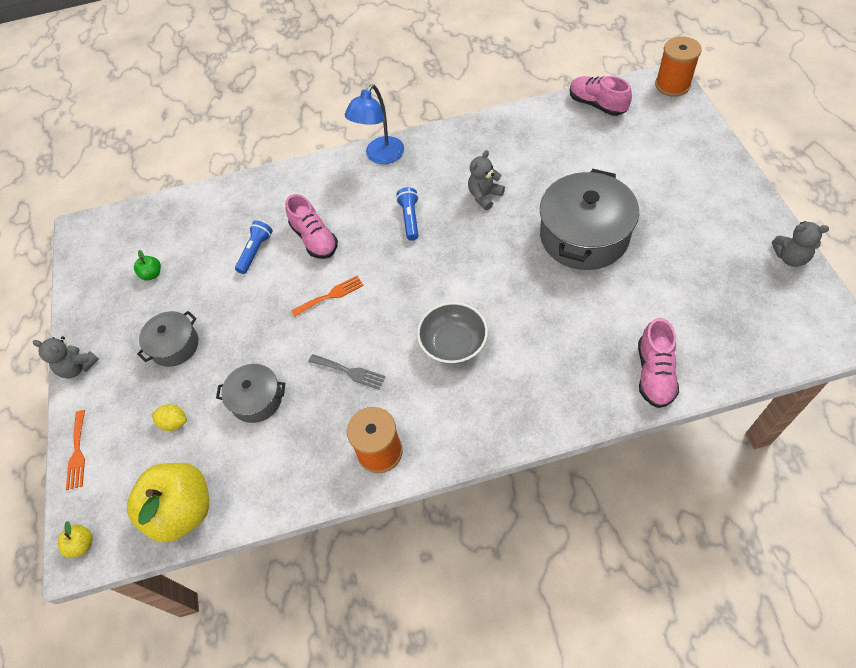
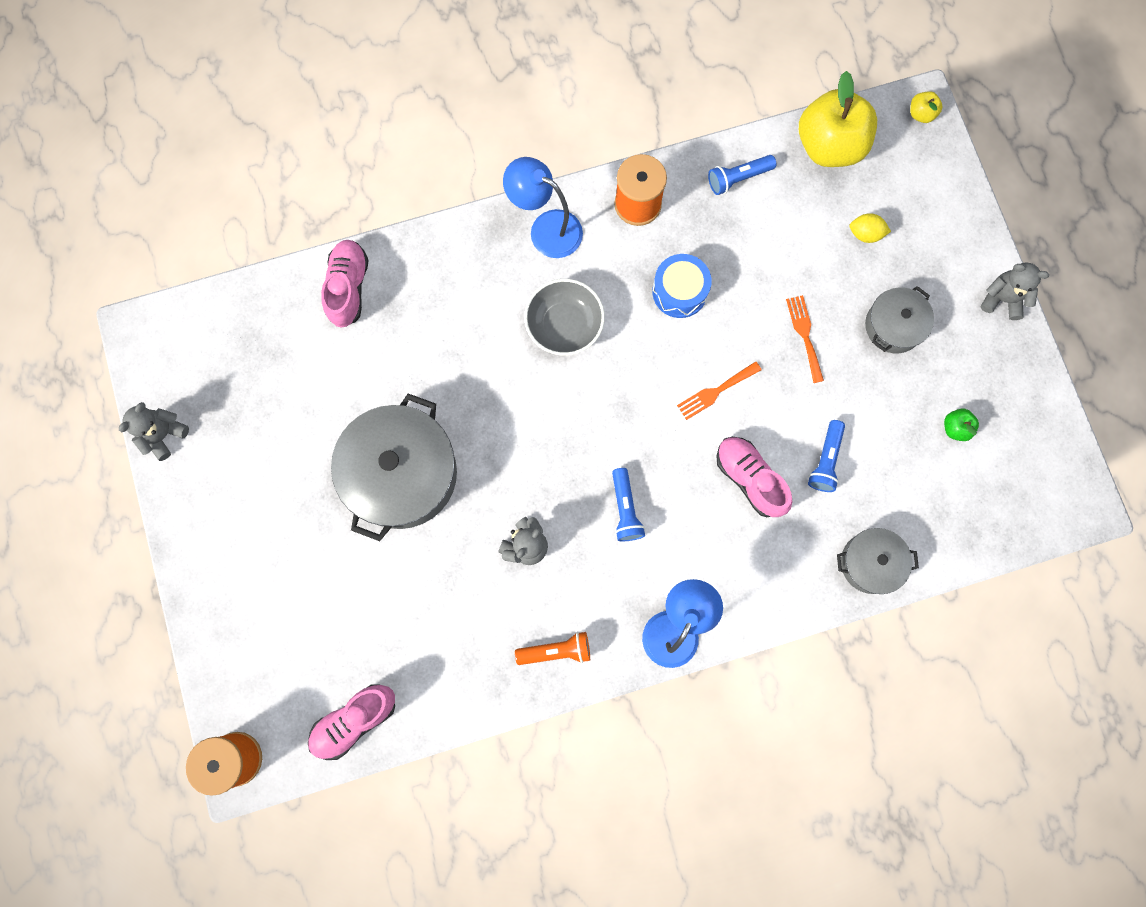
camera: 170 degrees right, 20 degrees up
orange fork [66,410,85,490] -> orange fork moved to [786,295,824,383]
grey pot [216,364,285,423] -> grey pot moved to [837,528,919,594]
grey fork [308,354,385,390] -> blue drum [652,254,712,318]
pink shoe [570,76,632,116] -> pink shoe turned 105 degrees clockwise [308,684,395,760]
grey teddy bear [772,221,829,267] -> grey teddy bear turned 60 degrees counterclockwise [119,402,189,461]
none -> blue lamp [503,157,583,258]
none -> orange flashlight [515,632,590,665]
none -> blue flashlight [708,155,776,195]

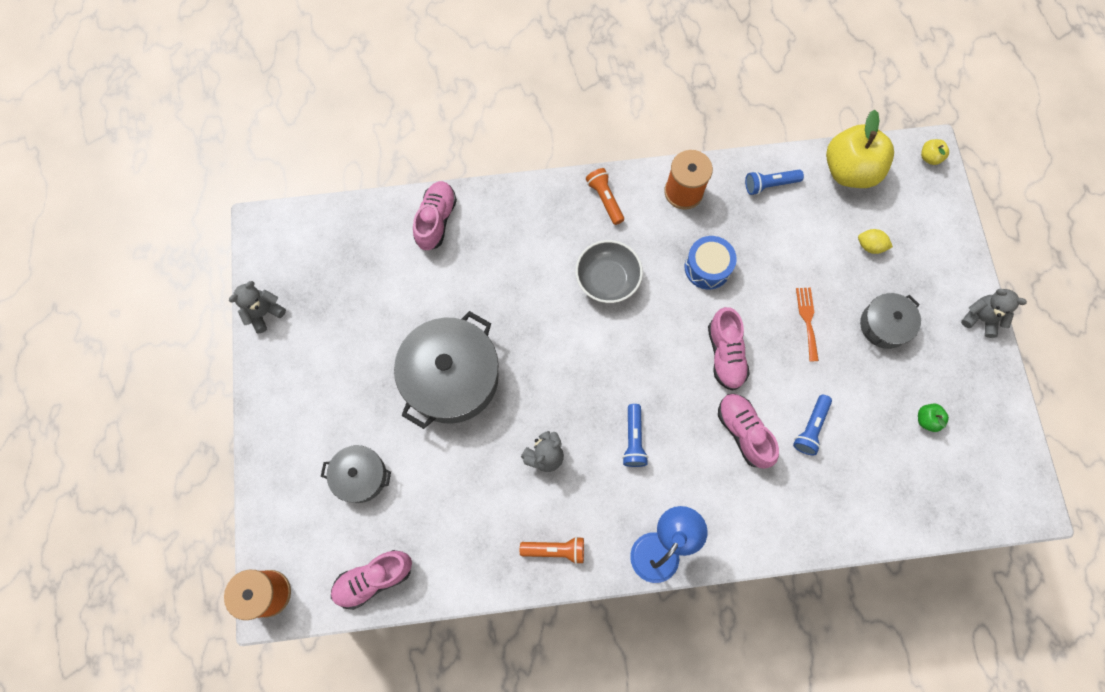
camera: 10 degrees right, 5 degrees down
blue lamp [503,157,583,258] -> orange flashlight [586,168,624,225]
orange fork [677,361,761,420] -> pink shoe [708,307,750,391]
grey pot [837,528,919,594] -> grey pot moved to [321,445,391,503]

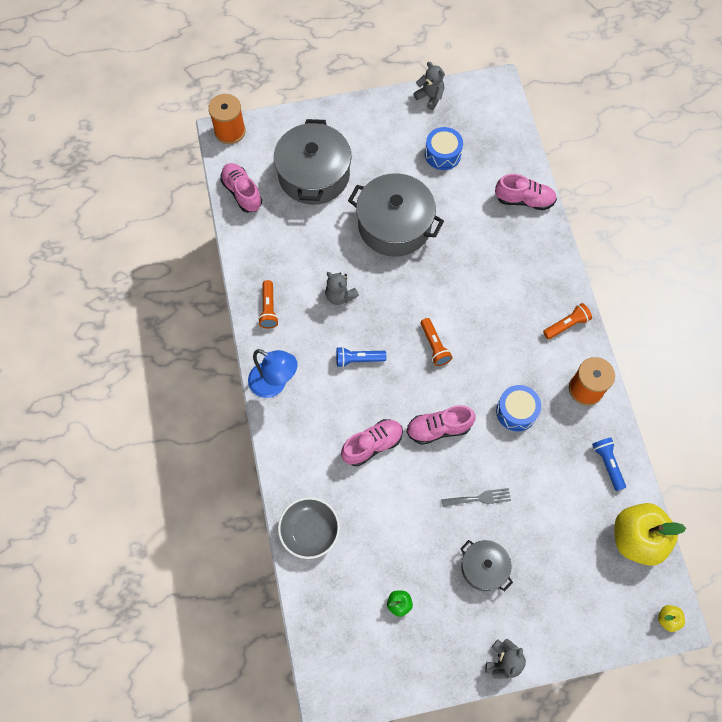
camera: 85 degrees right, 5 degrees down
grey pot [321,445,391,503] -> grey pot [274,119,351,205], size x1.85
grey bowl [575,240,643,303] -> grey bowl moved to [278,497,340,559]
blue flashlight [793,395,832,456] -> none
orange fork [796,287,819,361] -> grey fork [441,488,511,507]
yellow lemon [858,229,893,254] -> none
none -> orange flashlight [421,318,453,366]
none -> blue drum [425,127,463,170]

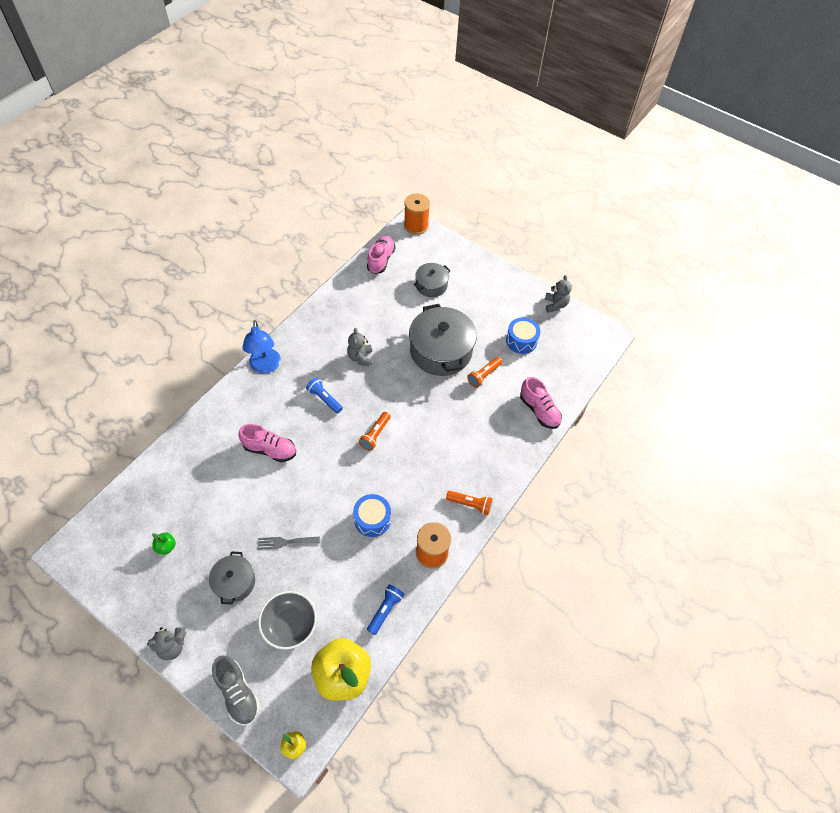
camera: 45 degrees right, 10 degrees down
orange flashlight [258,280,279,329] -> orange flashlight moved to [467,357,502,388]
grey pot [274,119,351,205] -> grey pot [414,263,451,297], size x0.54
grey bowl [278,497,340,559] -> grey bowl moved to [258,591,317,650]
pink shoe [407,405,476,445] -> none
grey fork [441,488,511,507] -> grey fork turned 135 degrees clockwise [258,537,320,550]
none -> grey shoe [212,655,260,726]

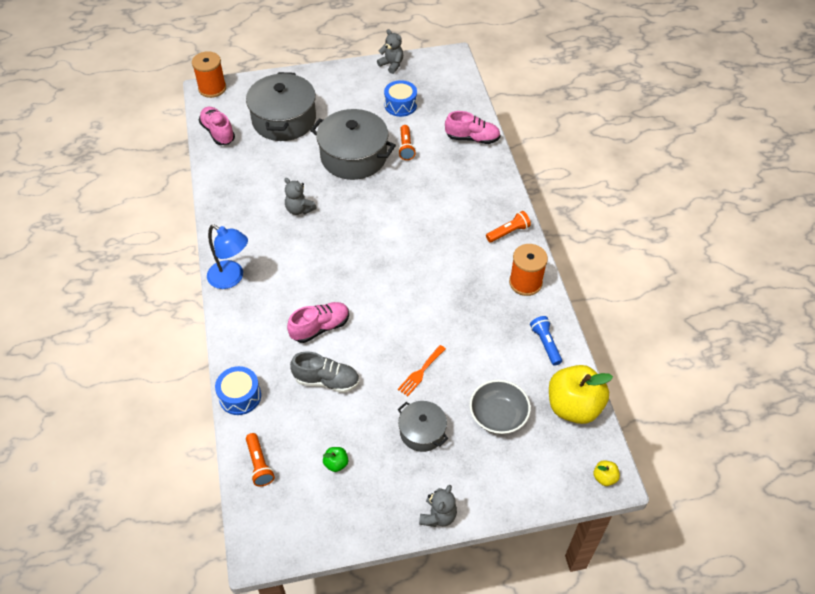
camera: 45 degrees left, 5 degrees down
grey shoe [212,655,260,726] -> grey shoe moved to [290,351,359,393]
grey fork [258,537,320,550] -> orange fork [398,345,446,396]
blue flashlight [306,377,343,414] -> none
blue drum [353,494,391,537] -> blue drum moved to [215,366,261,415]
orange flashlight [359,412,390,451] -> orange flashlight moved to [246,433,275,486]
grey pot [414,263,451,297] -> grey pot [246,72,316,141], size x1.85

